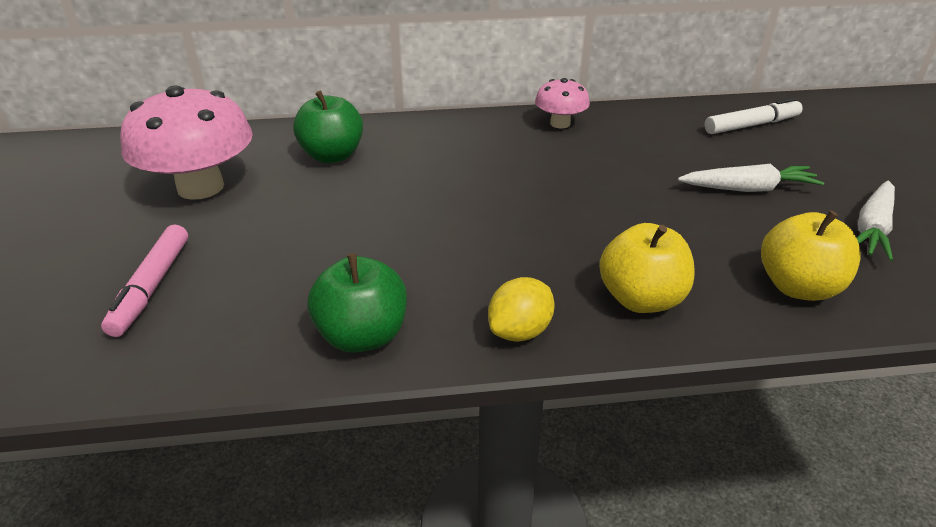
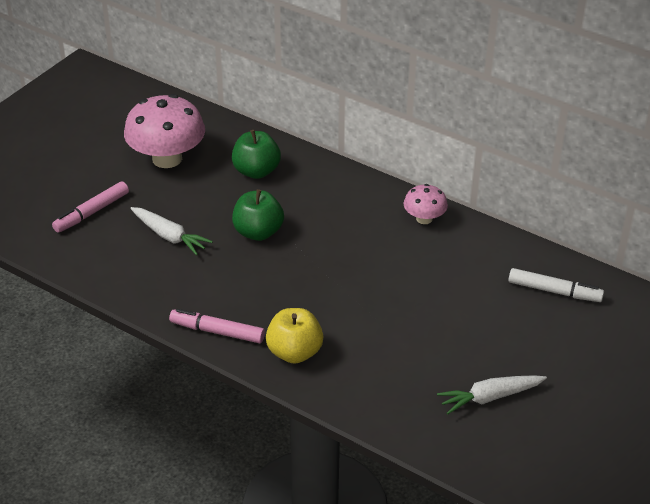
camera: 40 degrees right, 5 degrees up
green apple [308,253,407,353] -> green apple moved to [232,189,284,241]
yellow lemon [488,277,555,342] -> pink marker [169,309,265,343]
white carrot [678,164,824,192] -> white carrot moved to [130,207,213,255]
yellow apple [761,211,861,301] -> none

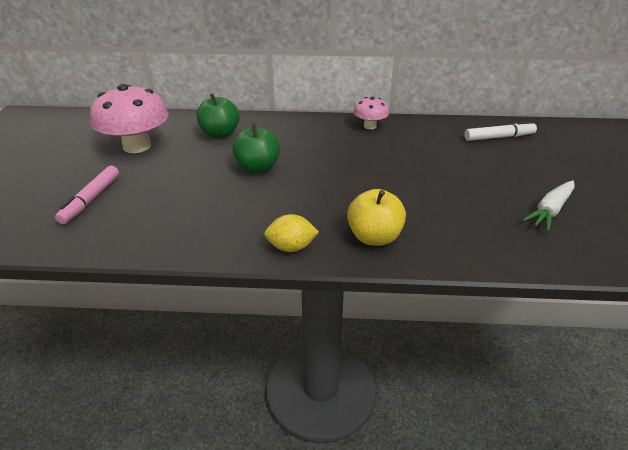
camera: 30 degrees left, 5 degrees down
white carrot [130,207,213,255] -> none
pink marker [169,309,265,343] -> yellow lemon [264,214,319,252]

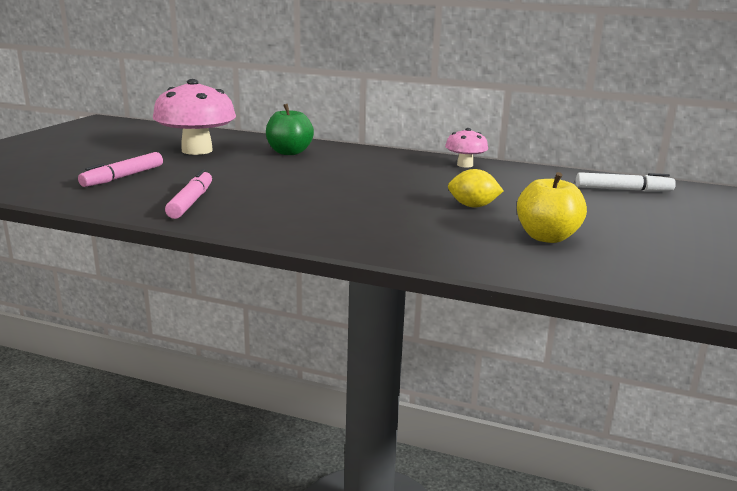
camera: 15 degrees right, 15 degrees down
green apple [232,123,280,174] -> none
yellow lemon [264,214,319,252] -> yellow lemon moved to [448,169,504,208]
yellow apple [347,189,406,246] -> yellow apple moved to [517,172,587,243]
white carrot [522,181,575,231] -> none
none -> pink marker [165,169,212,219]

